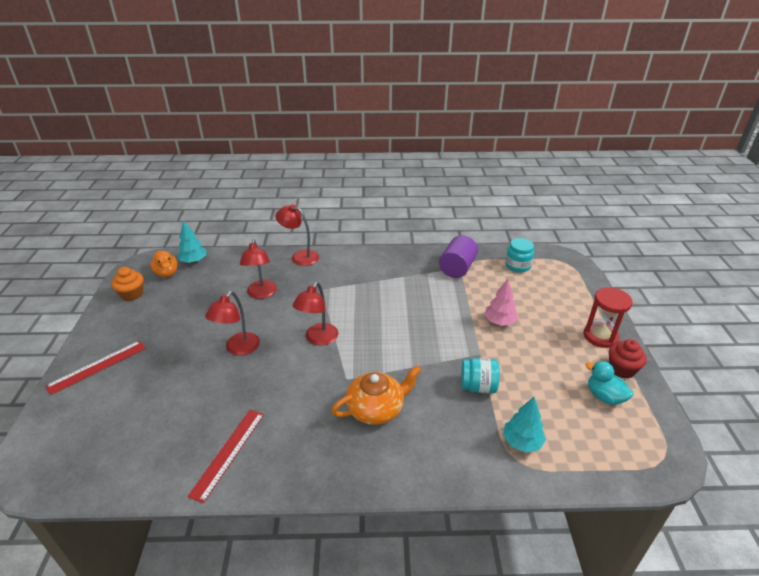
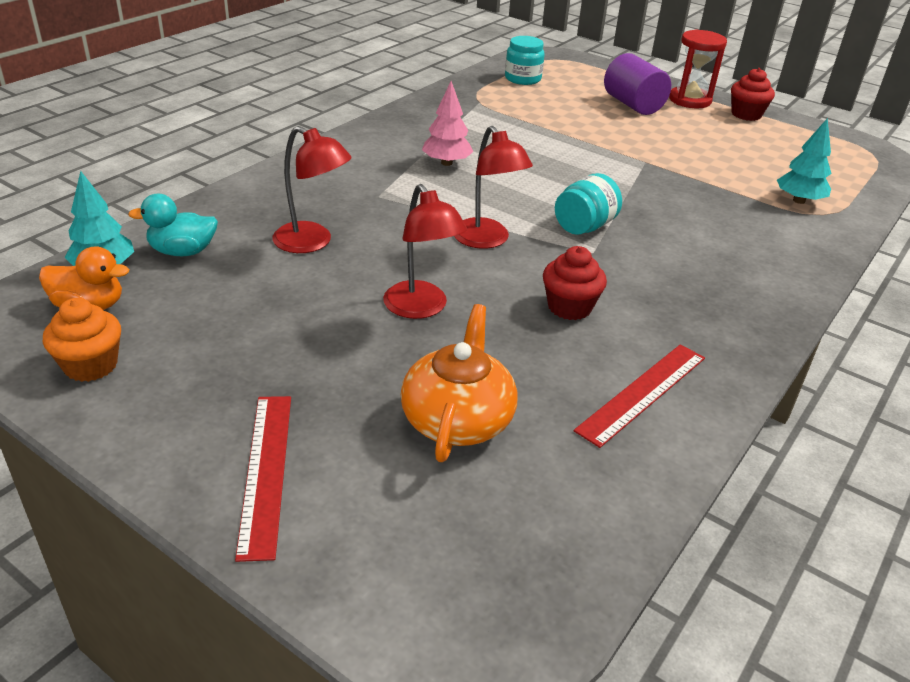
camera: 55 degrees left, 0 degrees up
red ruler [187,410,264,503] -> red ruler turned 75 degrees clockwise [574,344,705,448]
red lamp [276,204,319,266] -> none
orange teapot [331,366,421,425] -> orange teapot moved to [401,304,518,462]
purple cylinder [439,235,478,278] -> purple cylinder moved to [604,53,671,115]
turquoise jar [461,358,500,394] -> turquoise jar moved to [555,173,622,235]
pink tree [484,279,518,326] -> pink tree moved to [422,81,473,166]
turquoise duck [586,361,634,405] -> turquoise duck moved to [128,194,218,256]
none -> red cupcake [543,246,607,320]

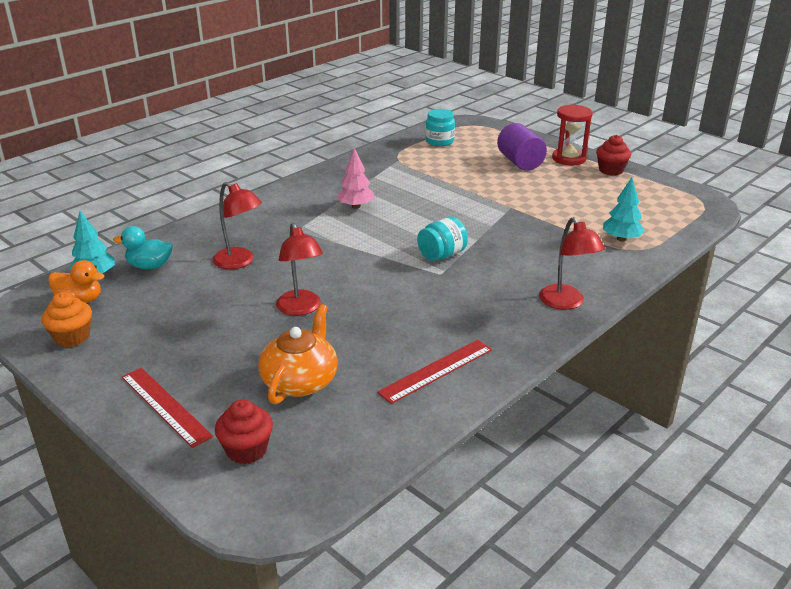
camera: 10 degrees right, 5 degrees down
red ruler [235,396,291,562] -> red ruler turned 45 degrees counterclockwise [122,368,213,448]
red lamp [454,126,533,249] -> red lamp moved to [539,217,605,310]
red cupcake [543,246,607,320] -> red cupcake moved to [215,399,273,464]

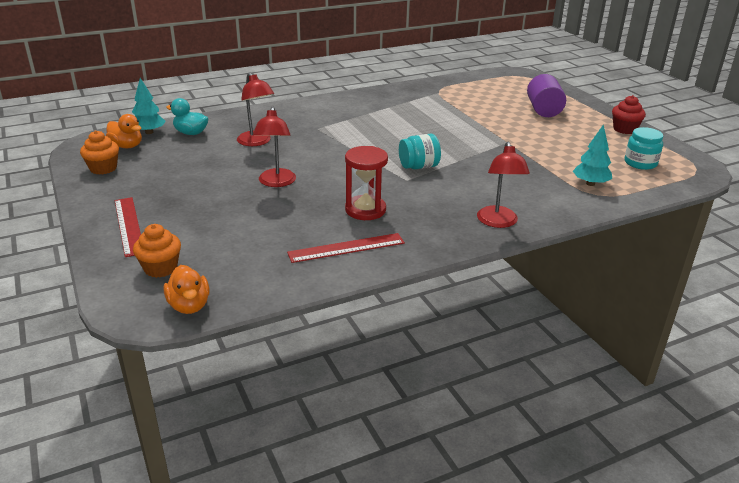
camera: 20 degrees right, 0 degrees up
red cupcake [215,399,273,464] -> orange cupcake [133,224,181,278]
orange teapot [258,304,338,404] -> none
pink tree [337,147,375,209] -> none
turquoise jar [425,109,455,146] -> turquoise jar moved to [624,127,663,170]
red hourglass [552,104,593,165] -> red hourglass moved to [345,146,388,220]
none -> orange duck [164,265,210,314]

